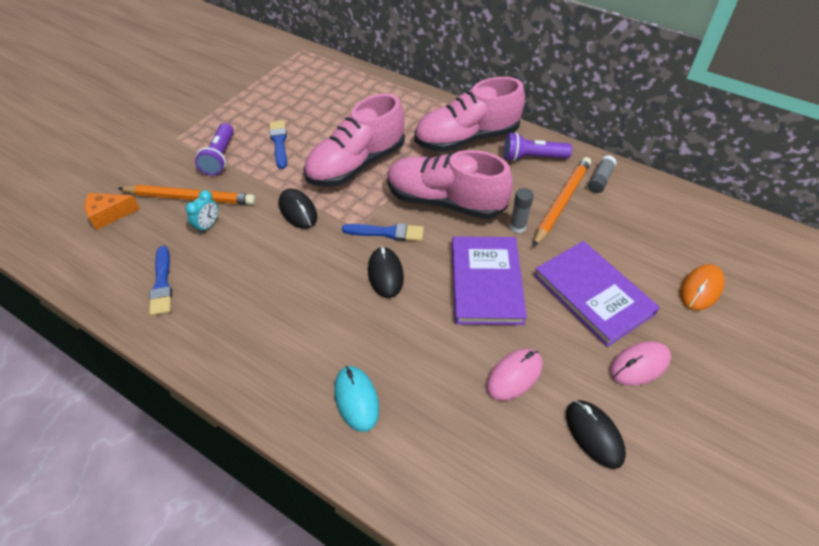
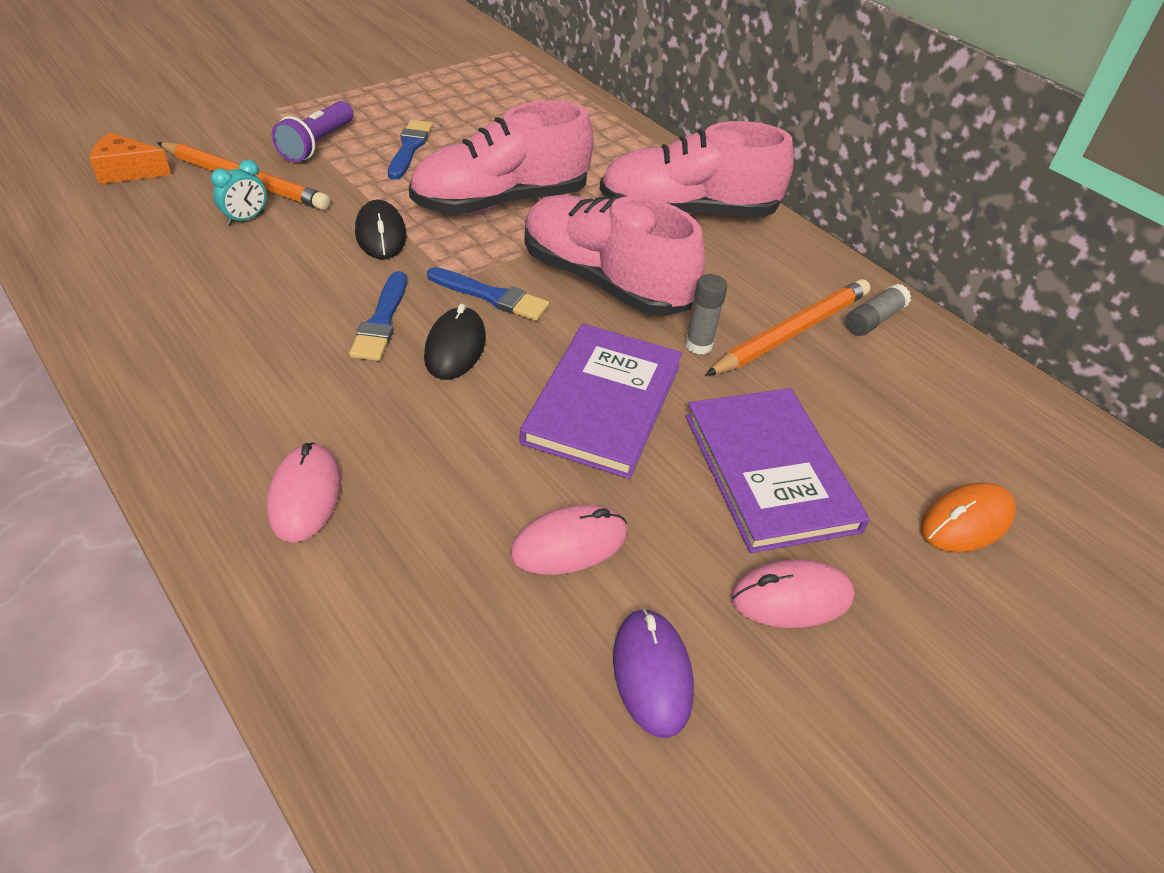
camera: 15 degrees right, 5 degrees down
blue brush [149,246,172,316] -> blue brush moved to [349,271,407,361]
turquoise mouse [334,366,379,432] -> pink mouse [267,442,341,543]
purple flashlight [504,132,572,161] -> none
black mouse [566,400,626,469] -> purple mouse [613,608,694,738]

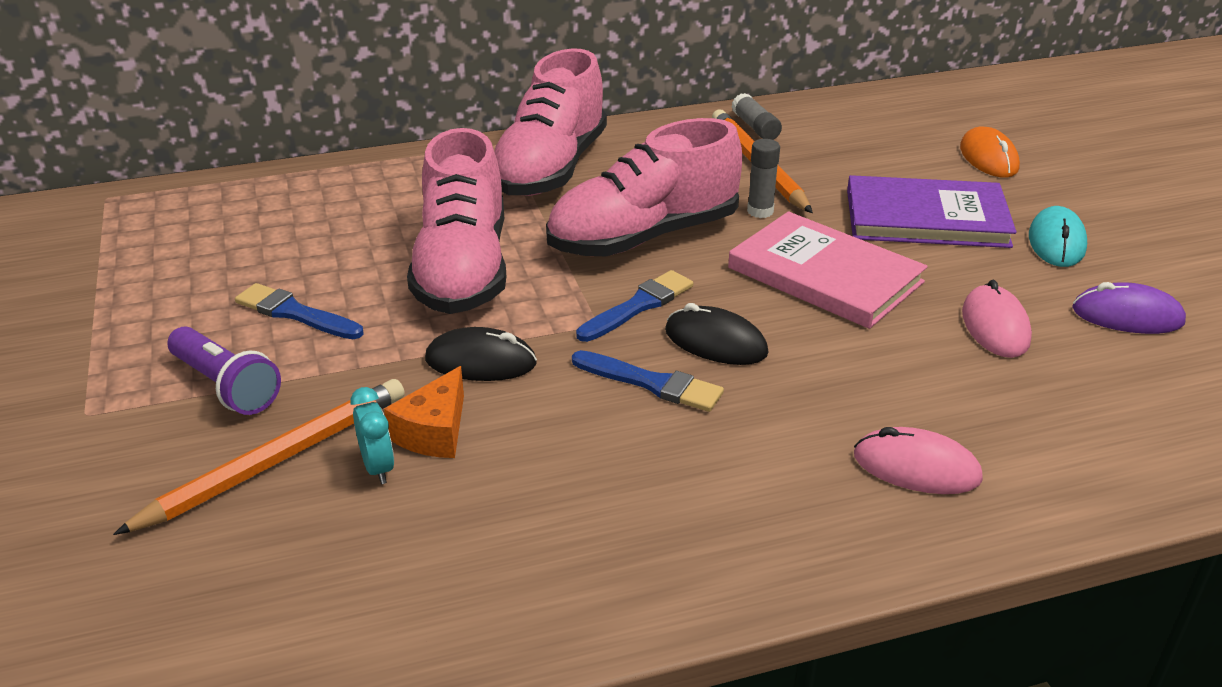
camera: 65 degrees left, 10 degrees down
orange cheese [90,133,171,184] -> orange cheese moved to [384,366,464,458]
purple book [519,324,682,479] -> pink book [728,212,928,329]
pink mouse [731,559,855,628] -> turquoise mouse [1029,206,1087,267]

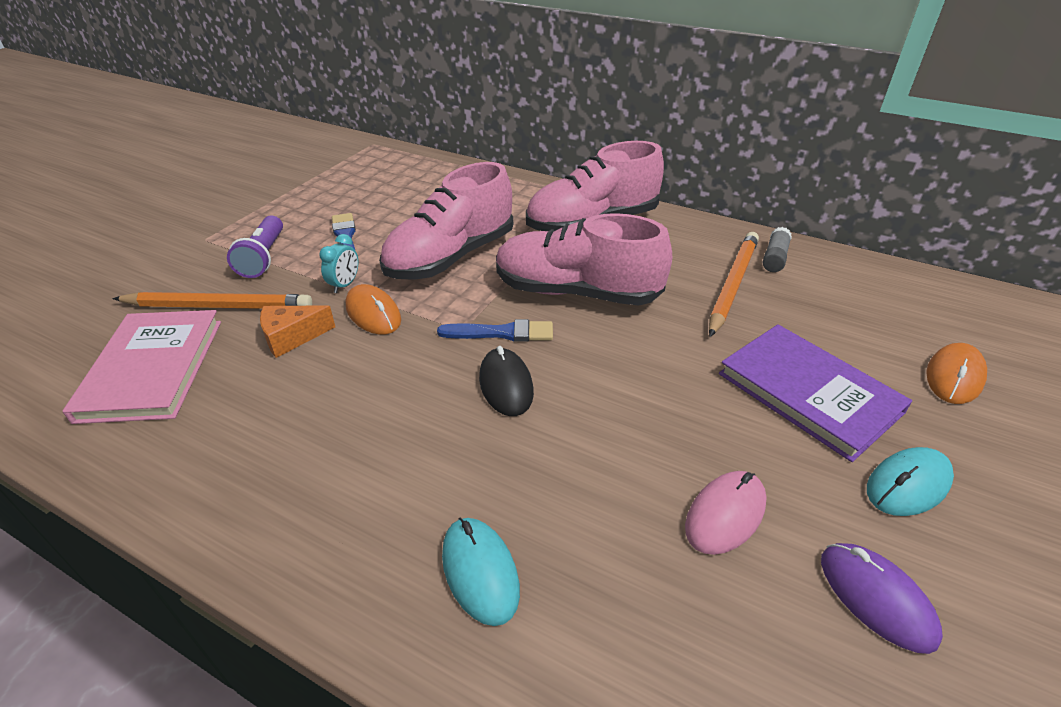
camera: 45 degrees right, 5 degrees up
turquoise clock [350,387,394,484] -> turquoise clock moved to [319,234,358,293]
black mouse [425,327,537,381] -> orange mouse [345,284,401,335]
blue brush [572,350,724,412] -> none
pink book [728,212,928,329] -> pink book moved to [63,310,221,424]
grey glue stick [747,139,780,218] -> none
pink mouse [854,427,983,494] -> turquoise mouse [442,518,520,626]

